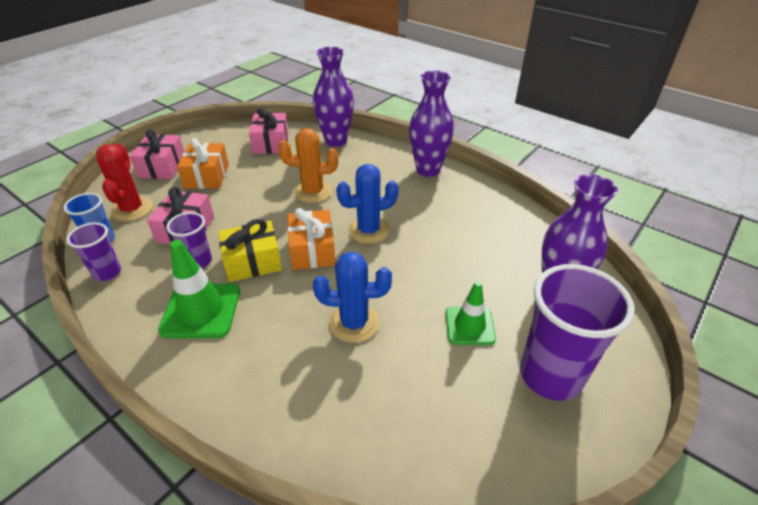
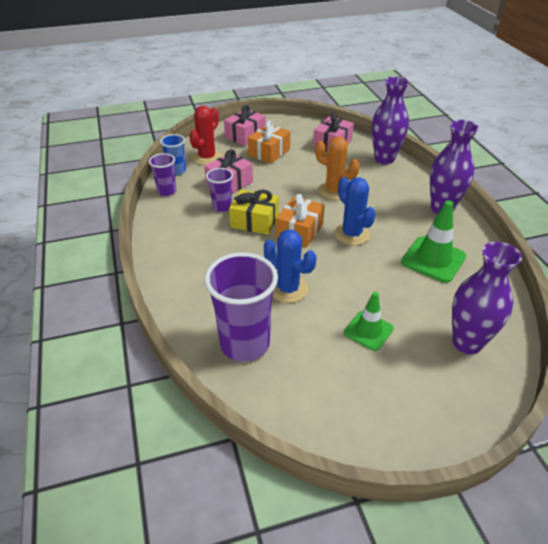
camera: 35 degrees right, 0 degrees up
green traffic cone [158,240,240,338] -> green traffic cone moved to [401,200,466,283]
blue cactus [336,164,399,244] -> blue cactus turned 45 degrees clockwise [334,177,376,245]
purple cup [520,264,635,401] -> purple cup moved to [204,252,278,362]

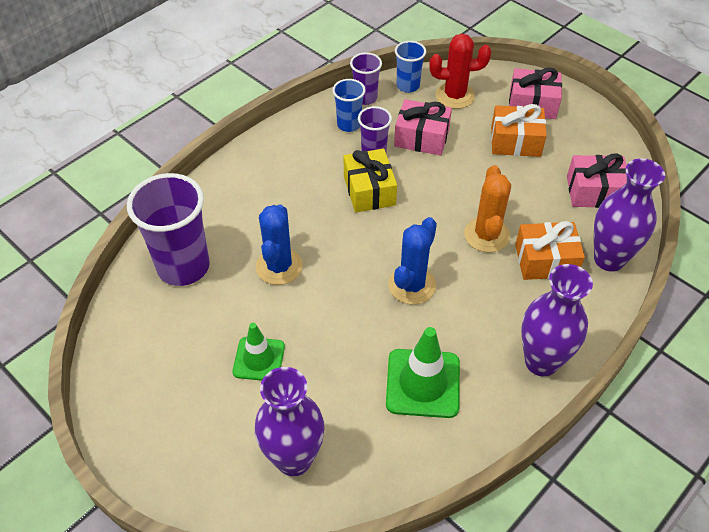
camera: 60 degrees right, 10 degrees up
orange gift [276,194,325,247] -> orange gift moved to [515,221,585,280]
none -> blue cup [332,79,366,132]

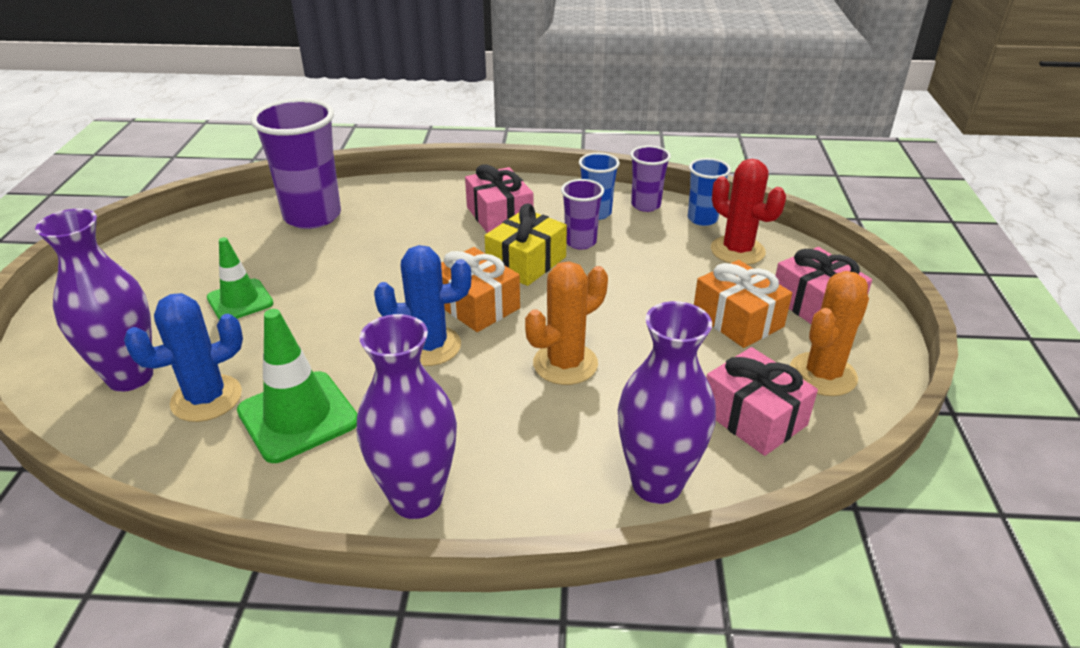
camera: 50 degrees right, 15 degrees down
blue cactus [256,204,303,285] -> blue cactus moved to [124,293,243,422]
pink gift [394,99,452,156] -> pink gift moved to [465,164,533,233]
orange gift [515,221,585,280] -> orange gift moved to [441,247,520,332]
none -> orange cactus [790,271,869,396]

